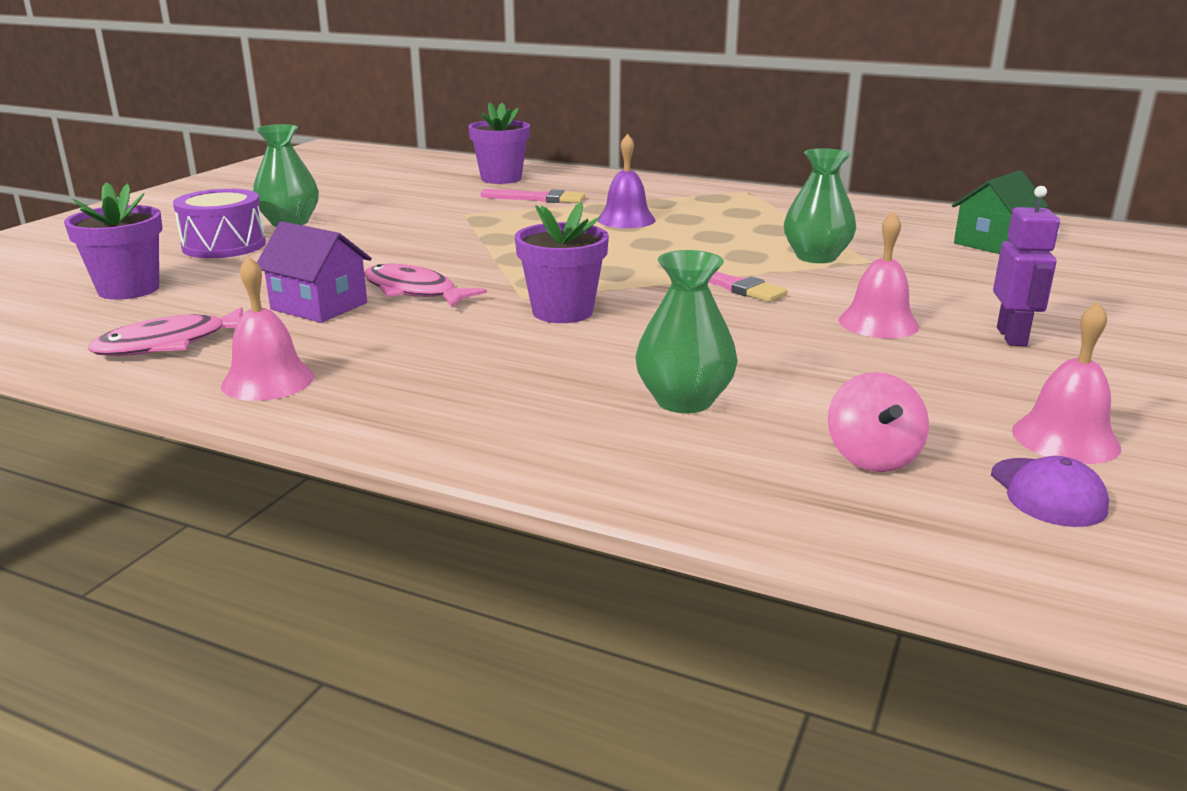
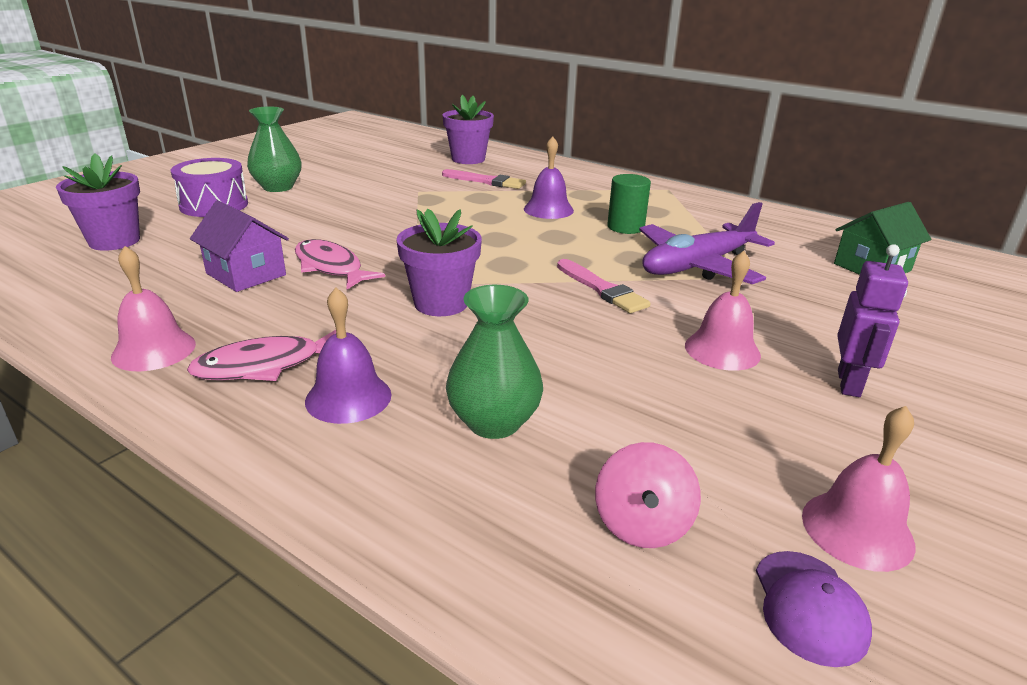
camera: 10 degrees right, 5 degrees up
pink fish [88,307,243,356] -> pink fish moved to [187,330,336,381]
green vase [784,148,856,263] -> purple plane [639,202,775,284]
none -> purple bell [305,288,391,424]
none -> green cylinder [607,174,651,234]

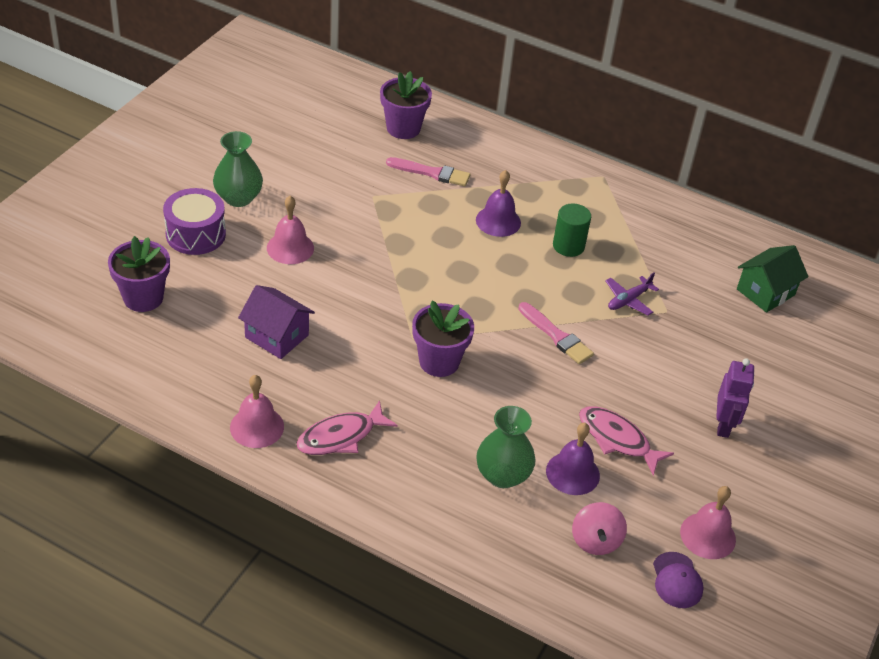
camera: 10 degrees left, 15 degrees up
pink fish [295,239,385,289] -> pink fish moved to [579,406,674,476]
purple bell [305,288,391,424] -> purple bell moved to [546,423,600,495]
purple plane [639,202,775,284] -> purple plane [606,273,659,315], size x0.49
pink bell [685,251,761,371] -> pink bell moved to [267,196,314,264]

